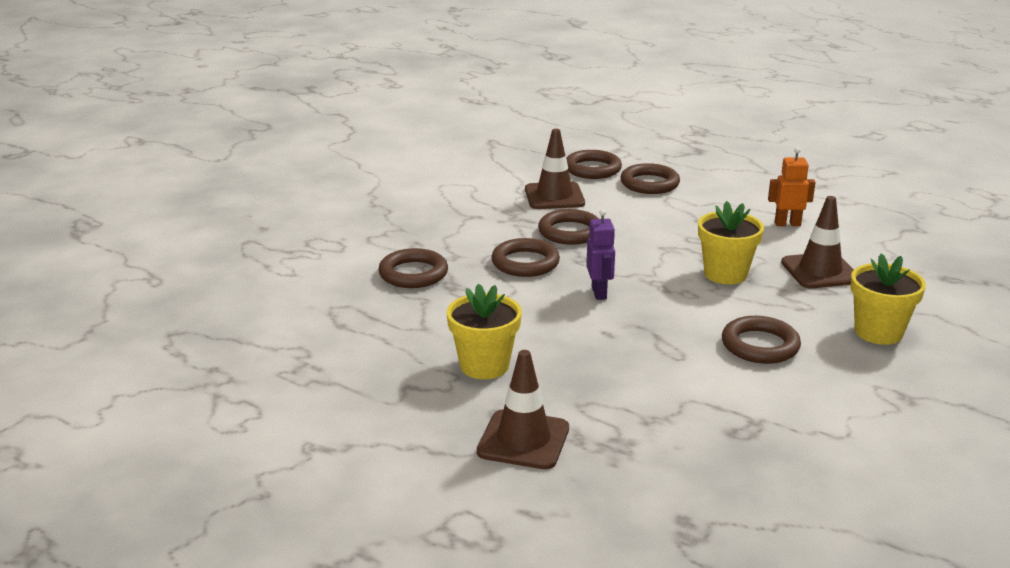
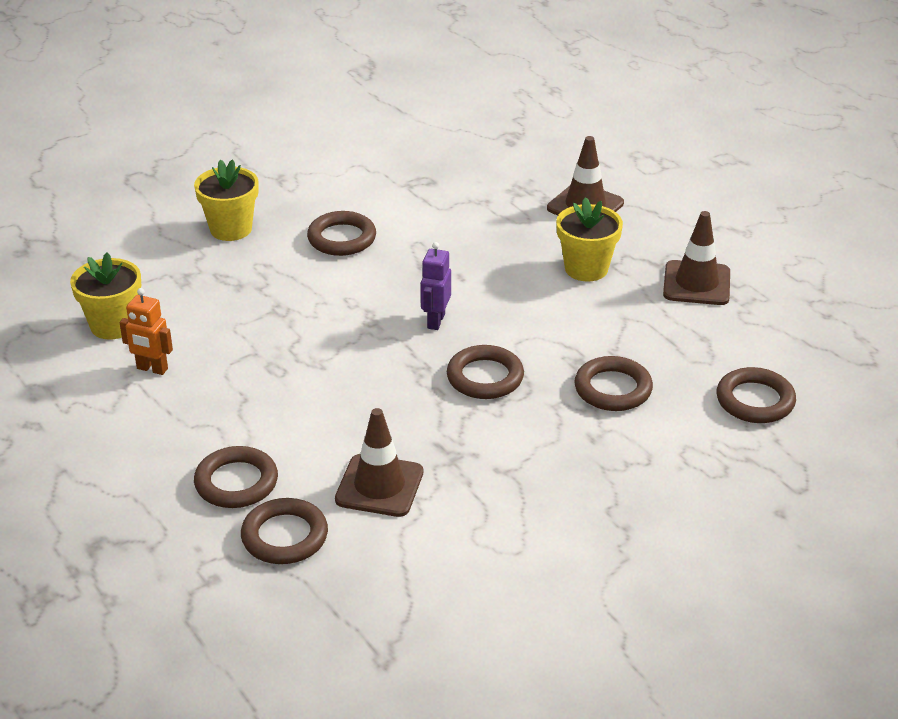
camera: 160 degrees left, 10 degrees up
brown ring [538,209,599,245] -> brown ring moved to [717,367,796,423]
yellow flower pot [698,201,764,284] -> yellow flower pot moved to [70,252,141,340]
brown traffic cone [781,196,854,288] -> brown traffic cone moved to [663,211,730,305]

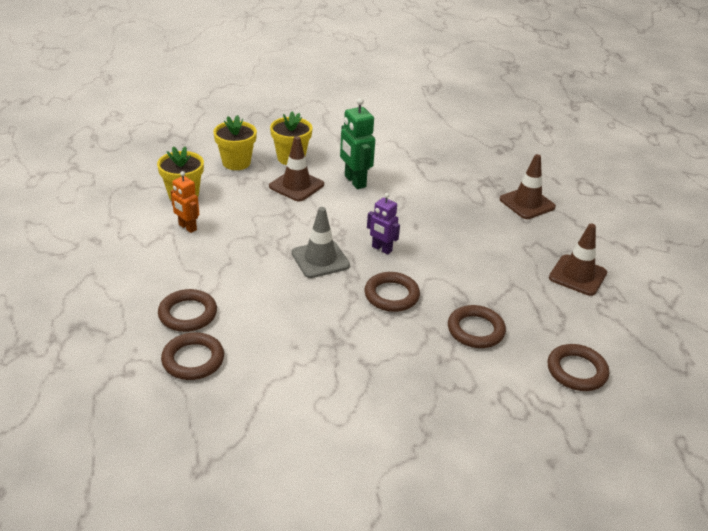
camera: 20 degrees right, 0 degrees up
brown ring [307,211,376,256] -> green robot [340,98,375,189]
brown traffic cone [335,408,423,517] -> brown traffic cone moved to [269,136,324,202]
purple robot [421,242,451,330] -> purple robot turned 90 degrees counterclockwise [367,193,400,254]
yellow flower pot [556,197,623,282] -> yellow flower pot moved to [213,115,257,170]
none -> grey traffic cone [291,207,350,278]

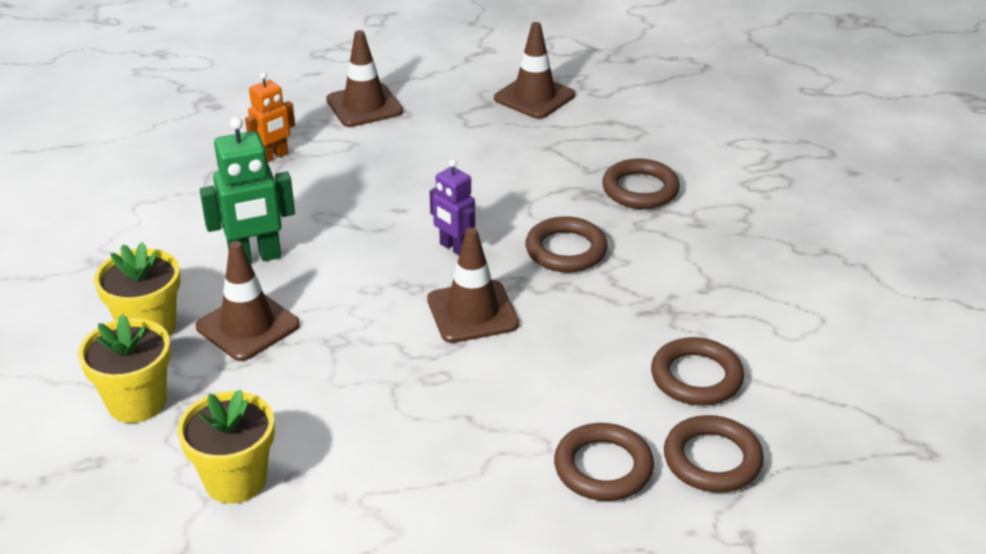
camera: 80 degrees left, 0 degrees up
orange robot [171,171,199,233] -> orange robot moved to [245,72,295,163]
grey traffic cone [291,207,350,278] -> brown traffic cone [427,227,519,343]
purple robot [367,193,400,254] -> purple robot turned 90 degrees clockwise [430,159,475,256]
brown ring [548,344,609,391] -> brown ring moved to [651,337,744,406]

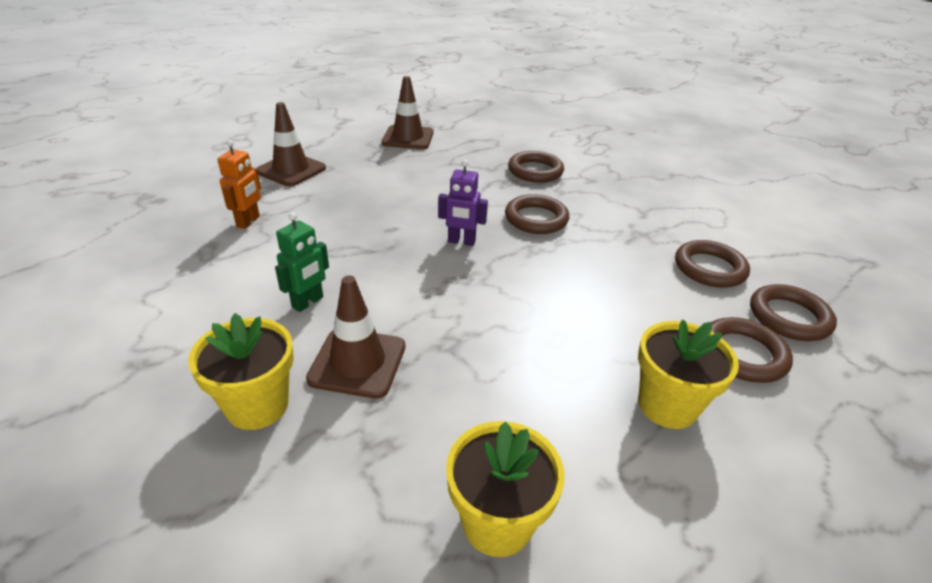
camera: 35 degrees left, 0 degrees up
yellow flower pot [78,314,171,423] -> yellow flower pot moved to [638,319,739,429]
green robot [200,117,295,264] -> green robot [275,212,329,312], size x0.65
brown traffic cone [427,227,519,343] -> none

